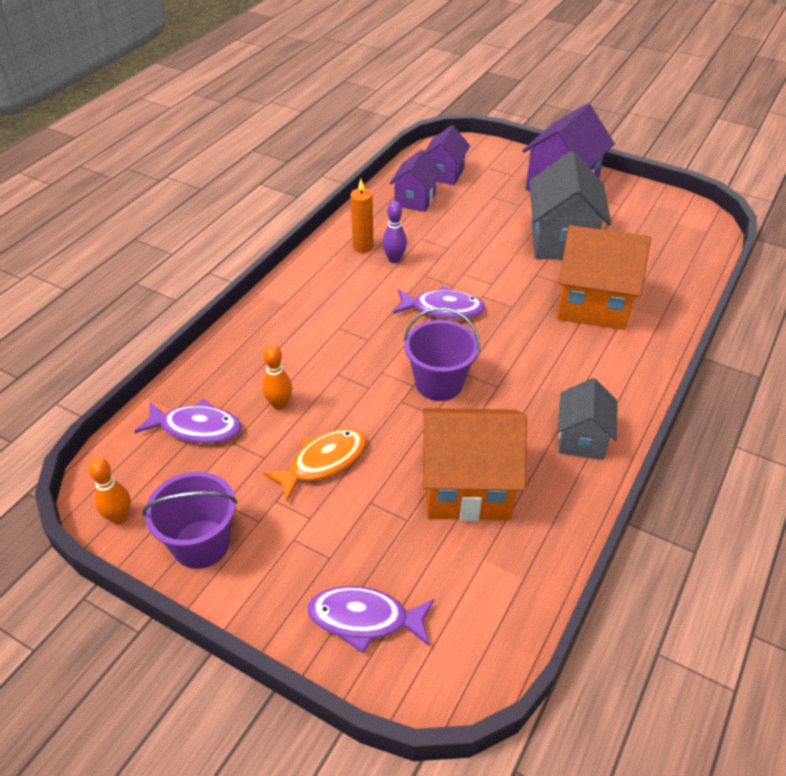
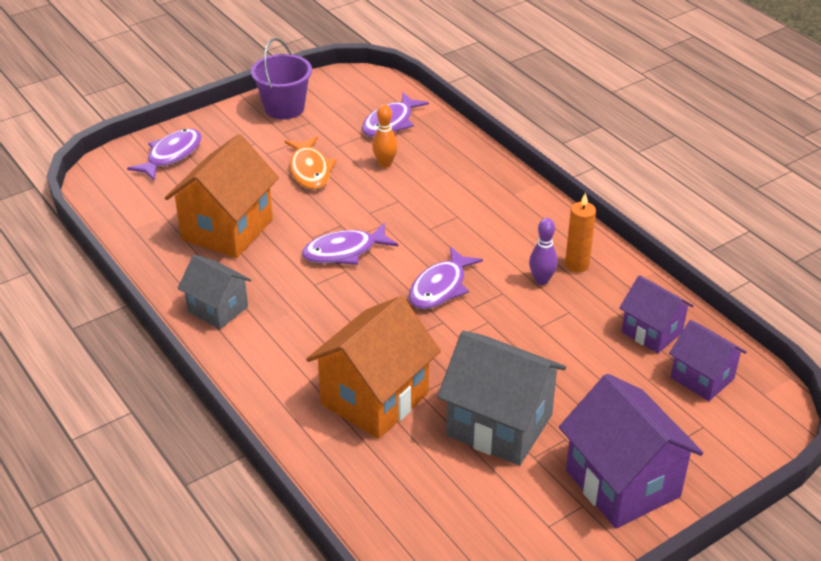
camera: 115 degrees right, 5 degrees down
orange bowling pin [88,458,131,525] -> none
purple bucket [403,307,480,401] -> purple fish [302,223,398,265]

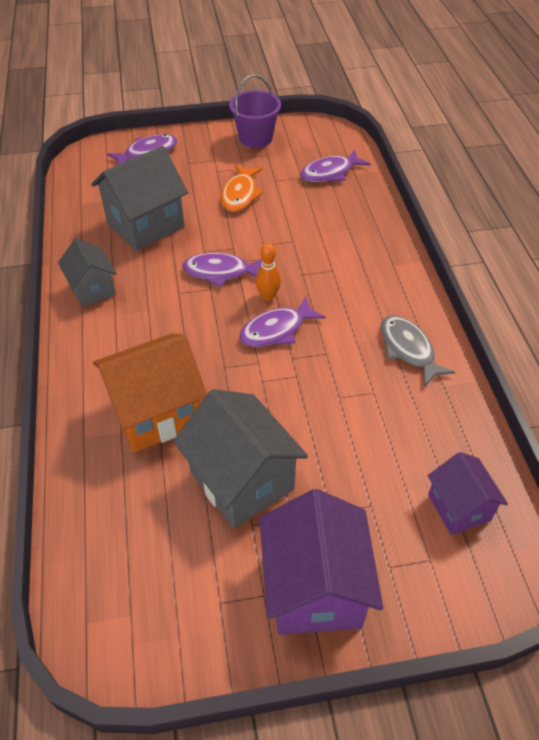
camera: 25 degrees right, 10 degrees up
orange house [165,134,279,258] -> grey house [91,146,188,251]
orange bowling pin [372,104,398,168] -> orange bowling pin moved to [256,243,281,301]
purple bowling pin [529,218,558,285] -> none
orange candle [565,192,596,273] -> grey fish [381,315,455,387]
purple house [619,275,694,354] -> none

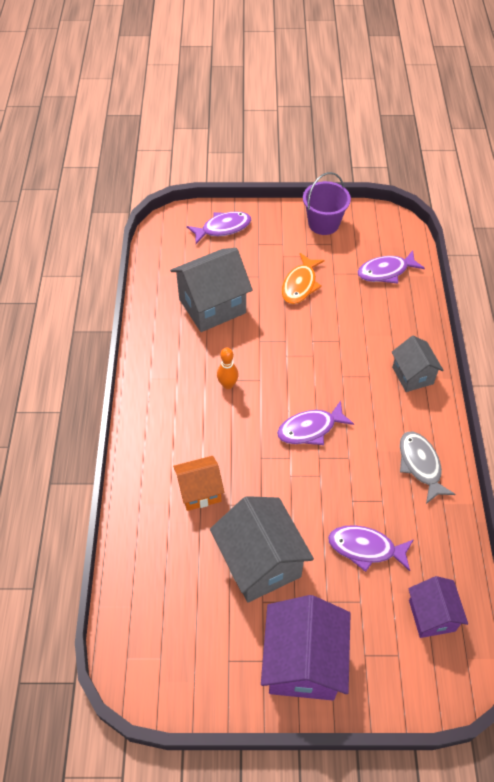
camera: 10 degrees right, 5 degrees up
grey house [58,239,117,307] -> grey house moved to [392,336,444,392]
orange house [93,333,207,452] -> orange house [173,456,224,511], size x0.60
purple fish [182,253,262,287] -> purple fish moved to [328,525,413,572]
orange bowling pin [256,243,281,301] -> orange bowling pin moved to [217,348,239,389]

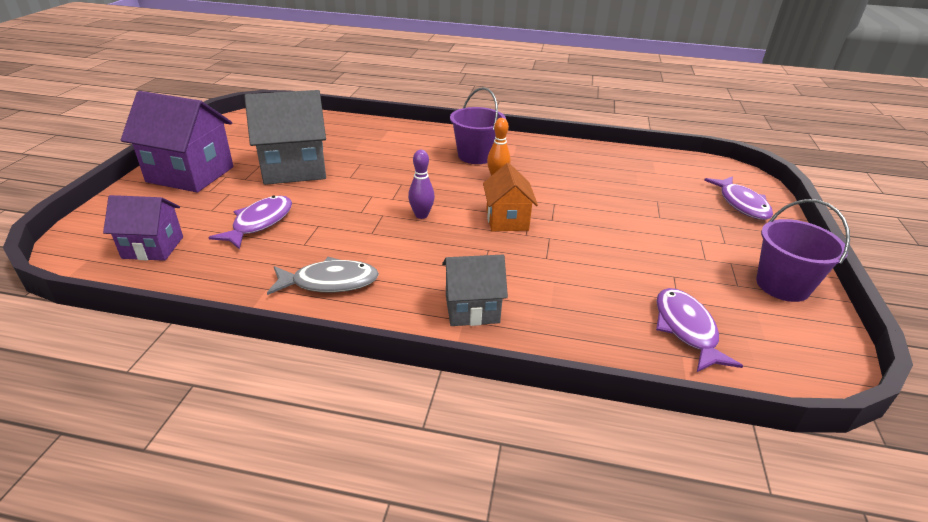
camera: 100 degrees right, 20 degrees down
grey house [170,248,253,332] -> none
orange house [173,456,224,511] -> orange house moved to [483,163,538,231]
purple fish [277,401,354,445] -> purple bowling pin [408,150,435,219]
orange fish [282,253,325,304] -> none
none -> purple bucket [450,87,506,164]

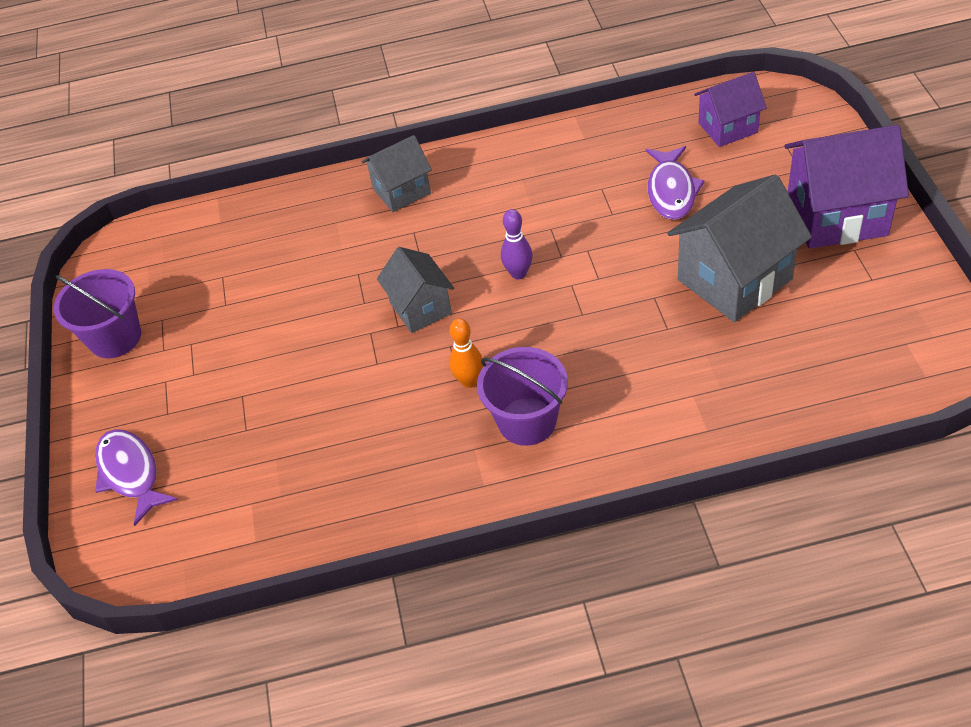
camera: 165 degrees right, 15 degrees up
grey fish [267,257,379,295] -> none
orange house [483,163,538,231] -> grey house [377,247,454,333]
purple fish [656,288,743,372] -> none

